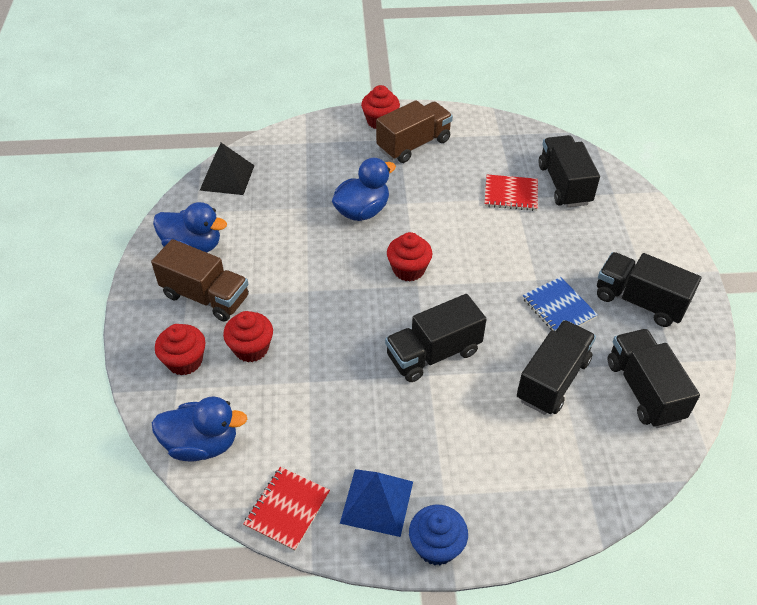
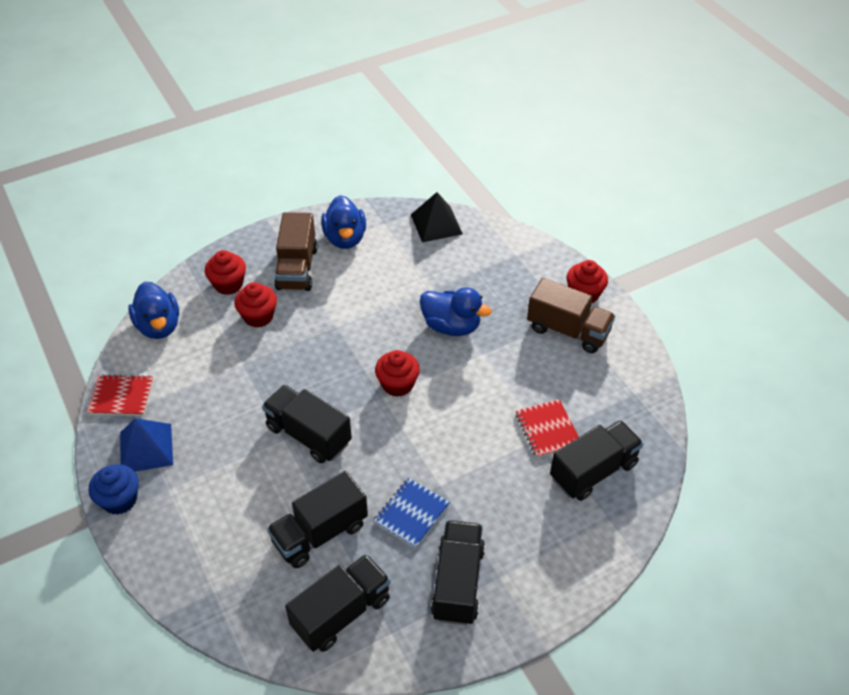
camera: 65 degrees right, 0 degrees up
black truck [517,320,596,415] -> black truck turned 135 degrees clockwise [267,471,368,568]

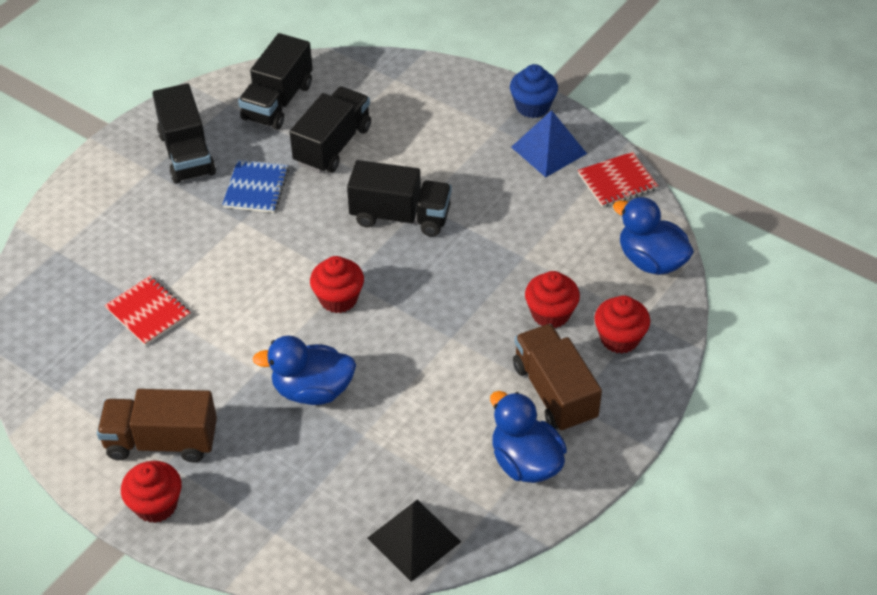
camera: 155 degrees right, 0 degrees up
black truck [550,420,644,501] -> none

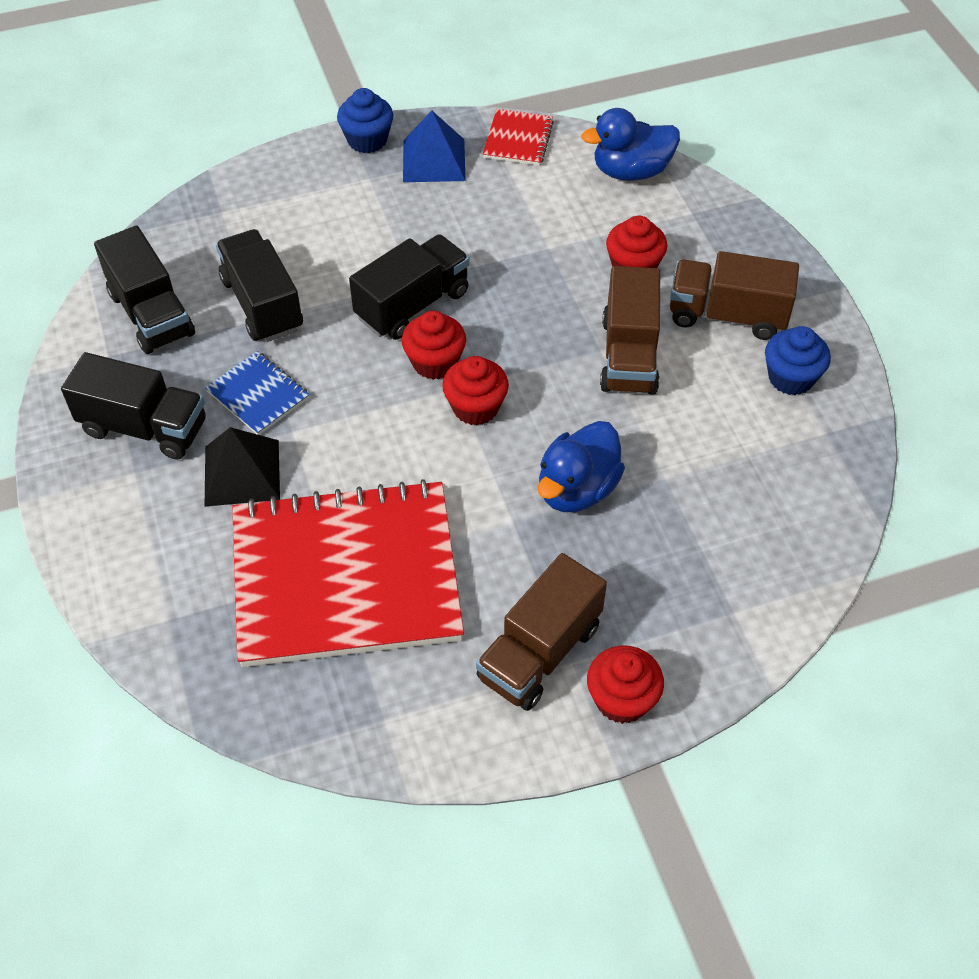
camera: 55 degrees left, 5 degrees up
red notebook [105,276,191,346] -> red notebook [232,479,464,667], size x2.42
black pyramid [368,500,461,582] -> black pyramid moved to [205,427,280,507]
blue duck [490,391,567,483] -> blue cupcake [765,326,831,395]
red cupcake [594,295,650,354] -> red cupcake moved to [402,311,466,380]
none -> brown truck [600,266,660,395]

